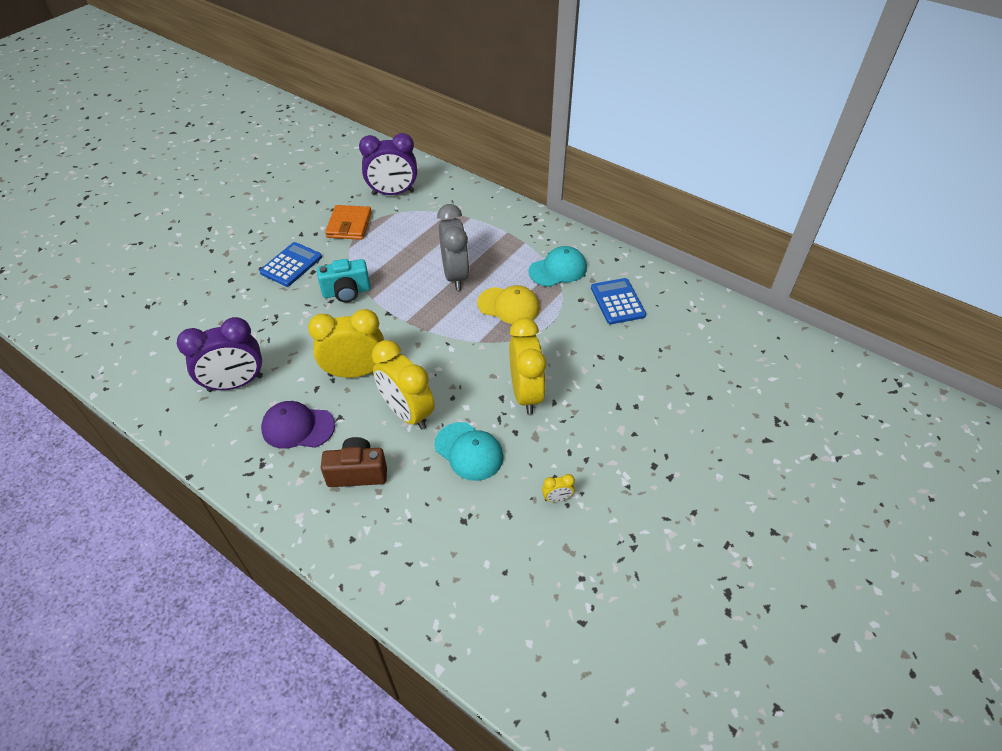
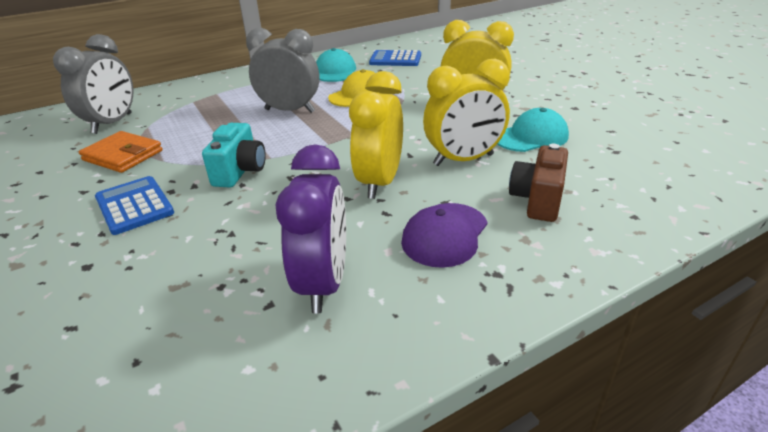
camera: 65 degrees left, 15 degrees down
purple clock [359,133,417,195] -> grey clock [53,34,133,134]
yellow clock [542,474,575,502] -> none

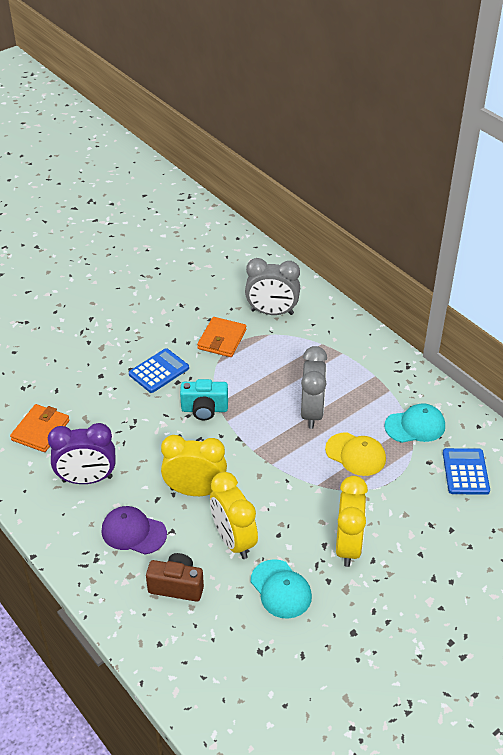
camera: 80 degrees right, 10 degrees up
none -> orange wallet [10,404,70,452]

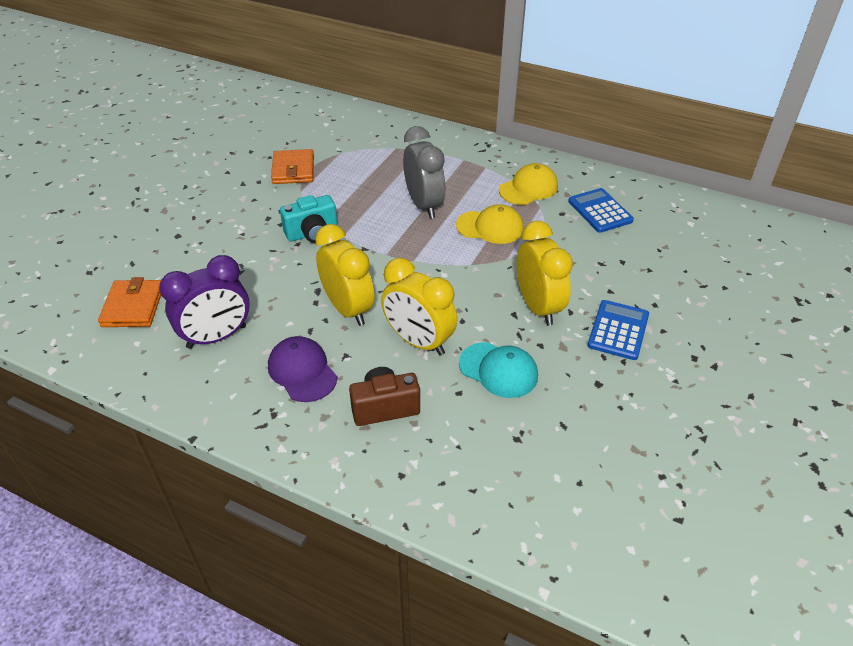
camera: 25 degrees left, 0 degrees up
purple cap [102,506,167,555] -> purple cap turned 60 degrees clockwise [268,336,337,402]
blue calculator [129,348,189,393] -> blue calculator moved to [587,300,649,360]
yellow clock [161,435,227,496] -> yellow clock turned 75 degrees clockwise [315,224,374,326]
grey clock [245,258,300,315] -> none
turquoise cap [384,403,445,443] -> yellow cap [499,163,558,205]

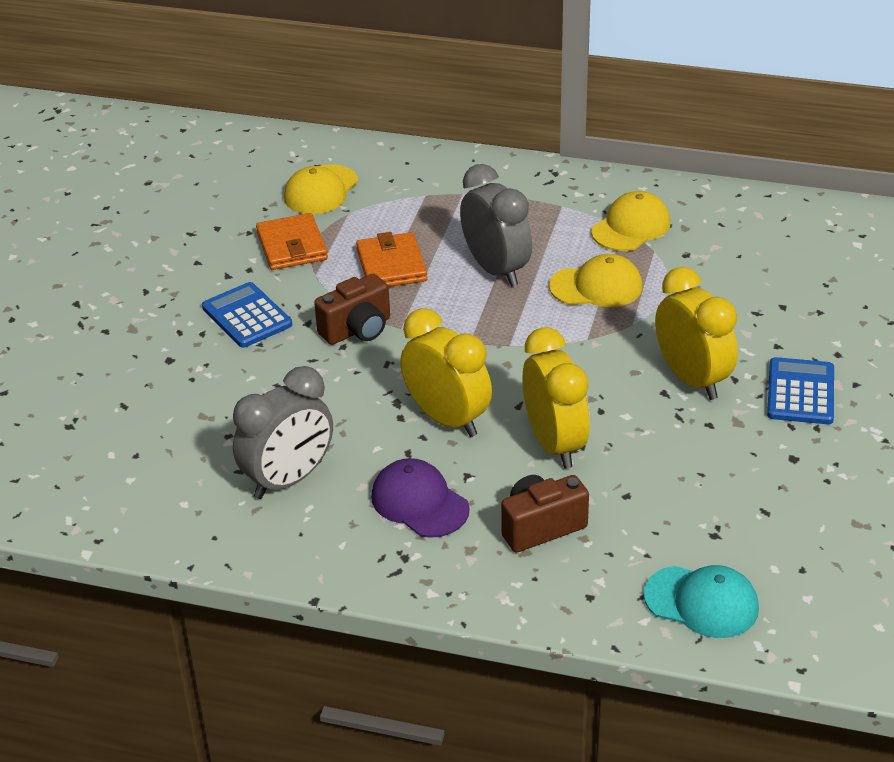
camera: 10 degrees left, 5 degrees down
orange wallet [98,277,161,327] -> orange wallet moved to [356,232,428,287]
purple clock [159,255,250,349] -> grey clock [233,366,333,499]
turquoise camera [280,195,338,243] -> brown camera [314,274,390,345]
yellow clock [381,258,457,355] -> yellow clock turned 135 degrees counterclockwise [522,327,590,468]
turquoise cap [459,342,538,398] -> turquoise cap moved to [643,565,759,638]
blue calculator [568,188,634,233] -> blue calculator moved to [202,282,292,348]
none -> yellow cap [284,164,358,214]

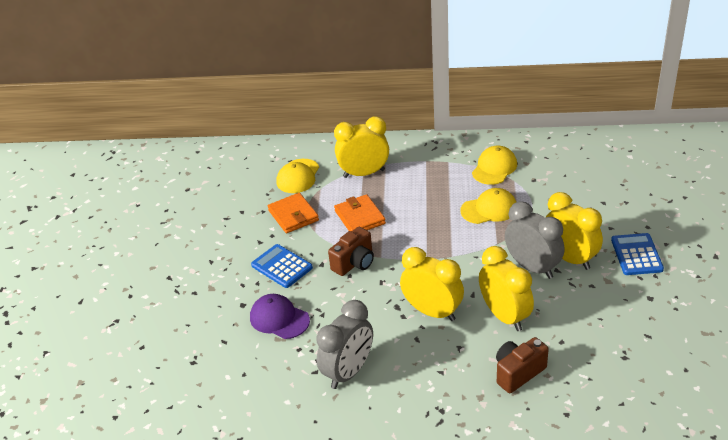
camera: 10 degrees left, 0 degrees up
purple cap [371,458,470,538] -> purple cap moved to [250,294,310,339]
grey clock [460,164,532,287] -> grey clock moved to [505,201,564,279]
turquoise cap [643,565,759,638] -> none
none -> yellow clock [334,116,389,178]

